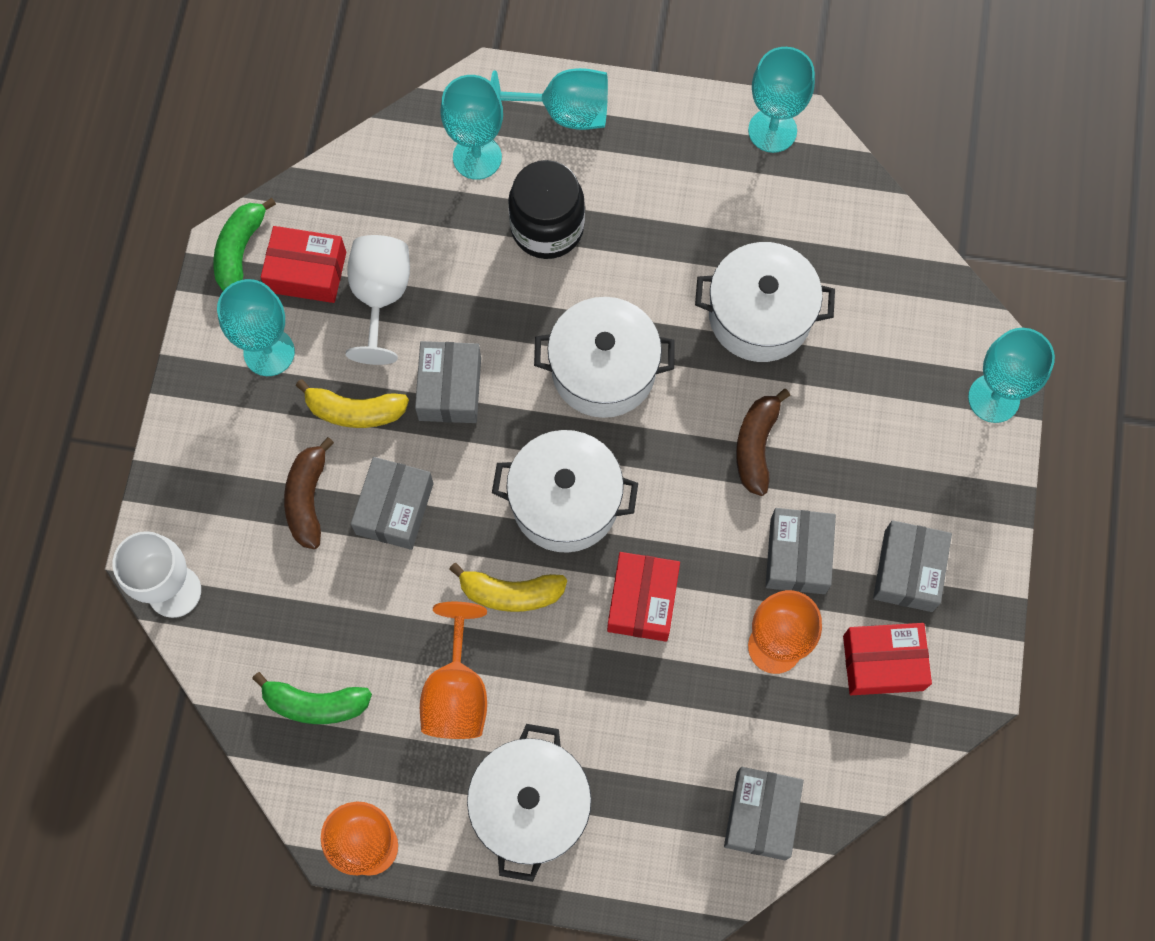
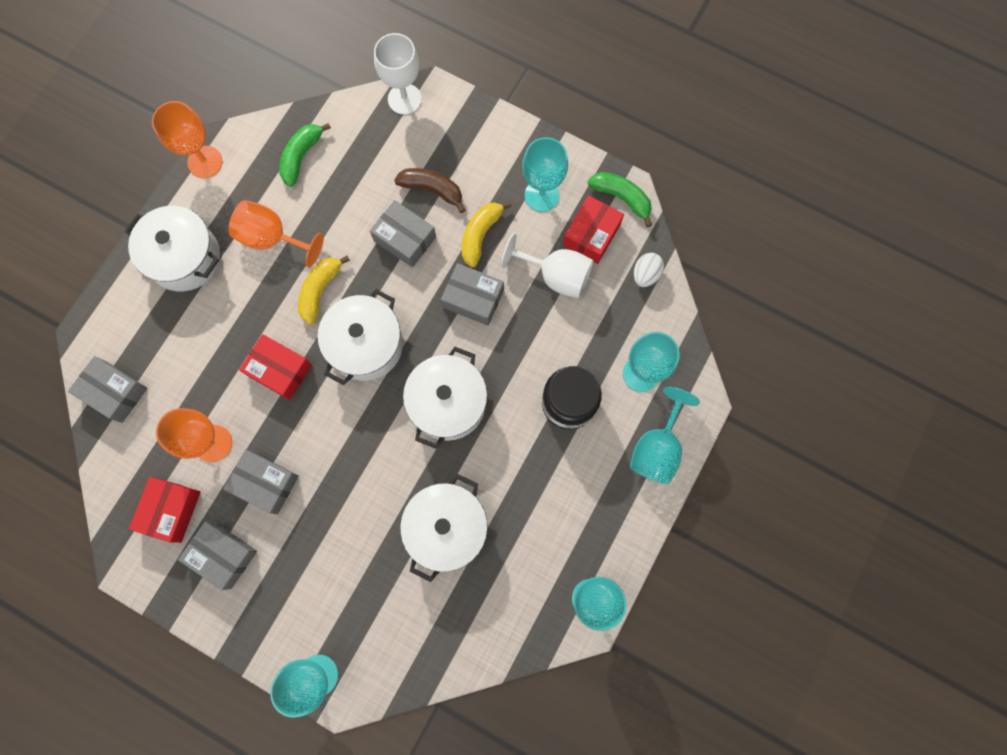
camera: 110 degrees right, 5 degrees up
brown banana [736,389,790,496] -> none
none -> white egg [634,253,664,287]

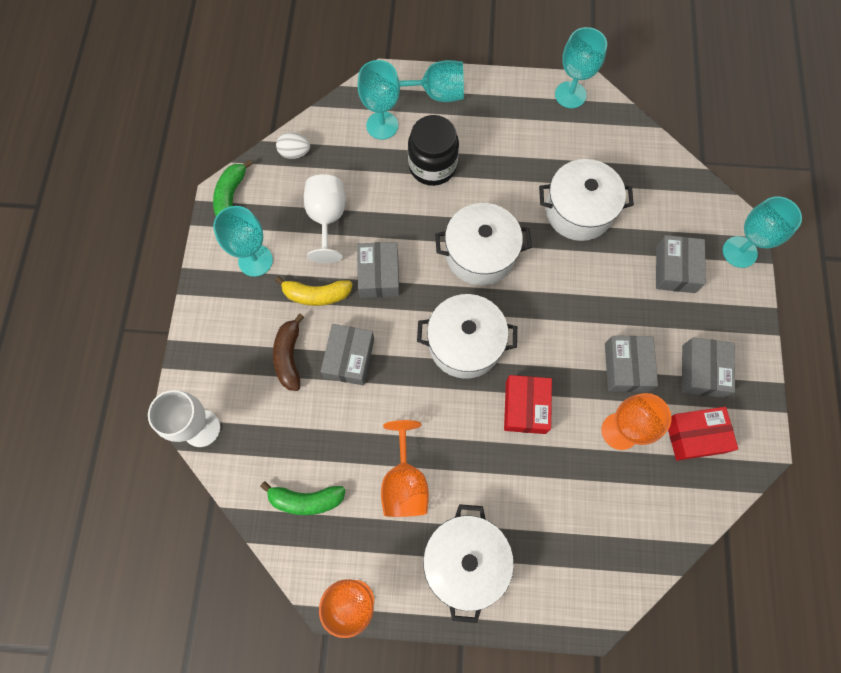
camera: 115 degrees left, 5 degrees down
grey box [68,356,147,423] -> grey box moved to [656,235,706,293]
yellow banana [298,256,350,325] -> none
red box [563,195,624,264] -> none

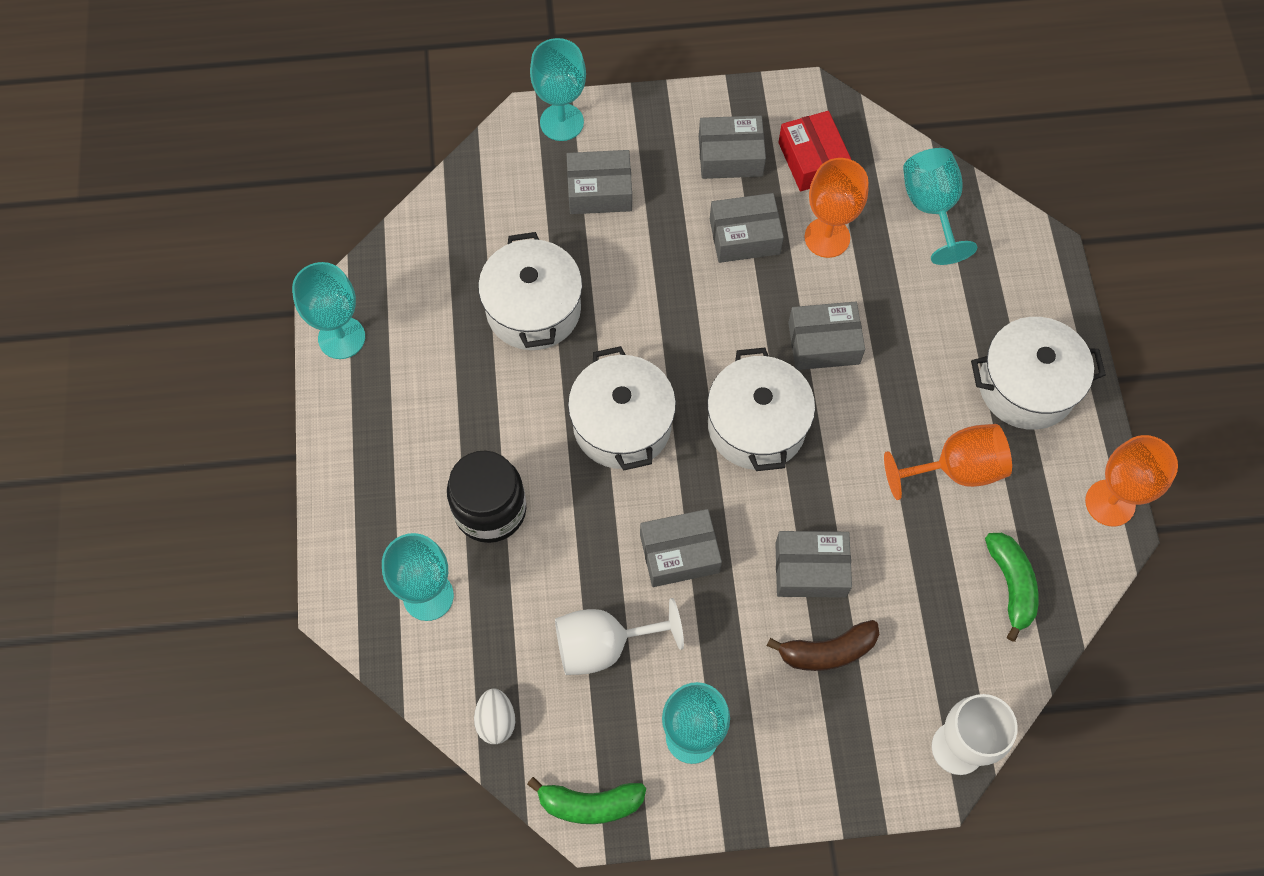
camera: 100 degrees left, 5 degrees down
yellow banana [275,276,353,306] -> none
turquoise goblet [399,60,464,102] -> turquoise goblet moved to [903,148,977,265]
red box [504,375,552,434] -> grey box [788,302,865,370]

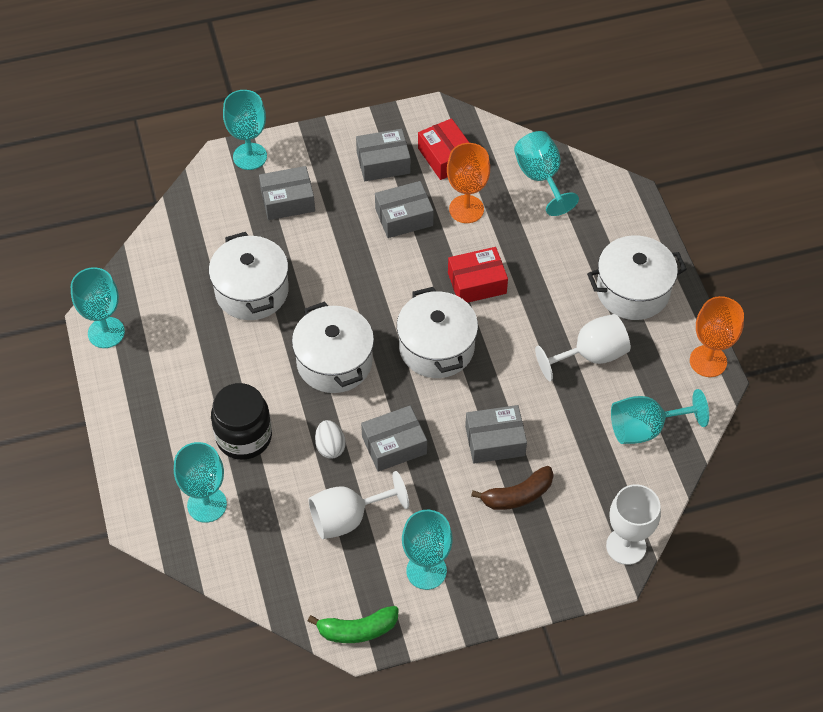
camera: 10 degrees left, 10 degrees down
white egg [474,688,515,744] -> white egg moved to [315,420,345,458]
grey box [788,302,865,370] -> red box [448,247,508,303]
orange goblet [884,424,1012,500] -> white goblet [535,314,631,381]
green banana [985,533,1039,642] -> turquoise goblet [611,389,709,444]

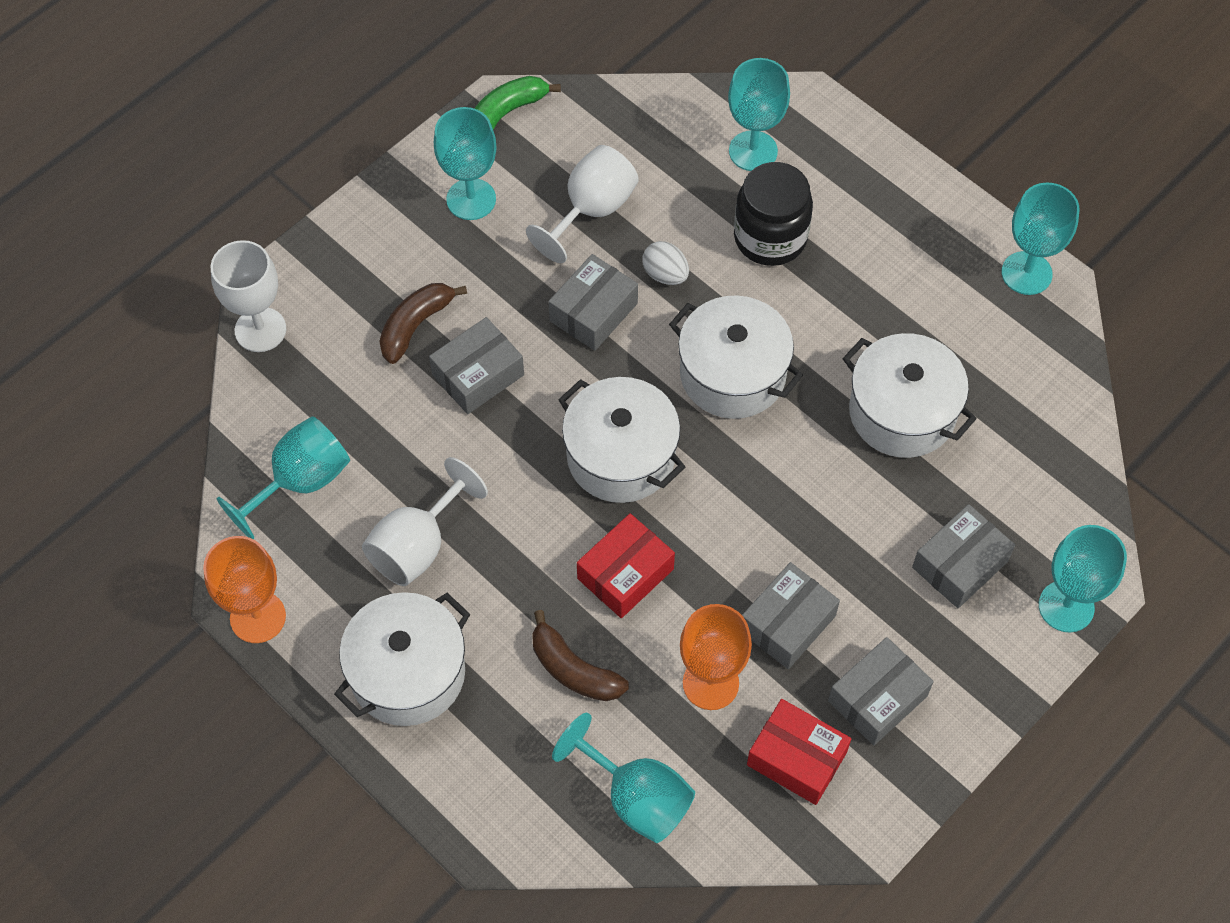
camera: 150 degrees right, 5 degrees up
none -> brown banana [532,610,629,701]

